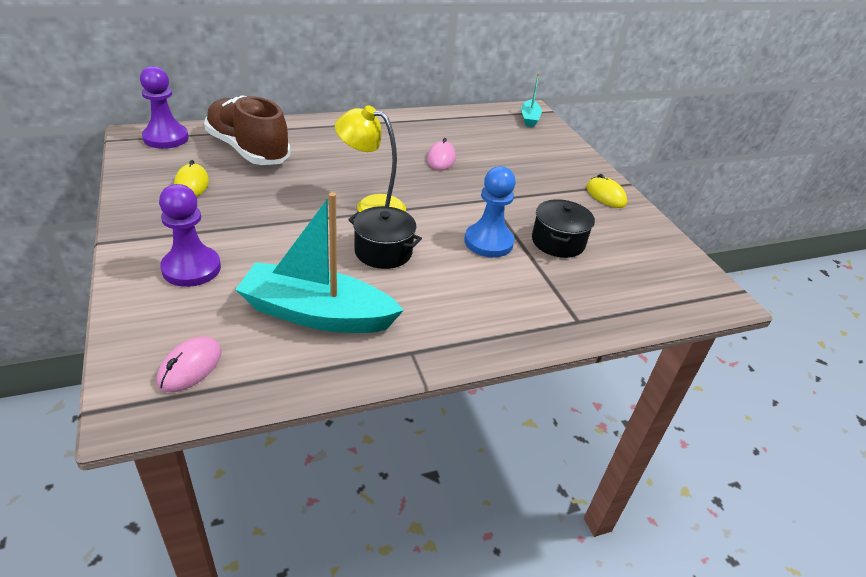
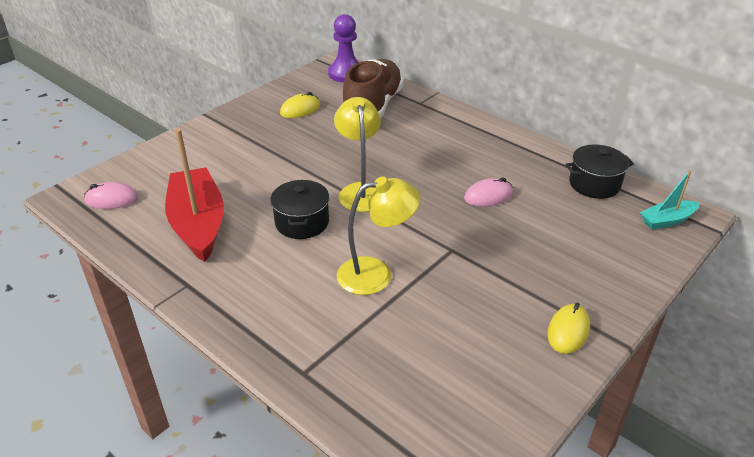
camera: 65 degrees right, 0 degrees up
purple pawn [159,184,221,287] -> none
turquoise boat [235,192,404,333] -> red boat [165,129,224,262]
blue pawn [464,166,516,257] -> yellow lamp [337,177,420,295]
black pot [532,199,595,258] -> black pot moved to [566,144,634,199]

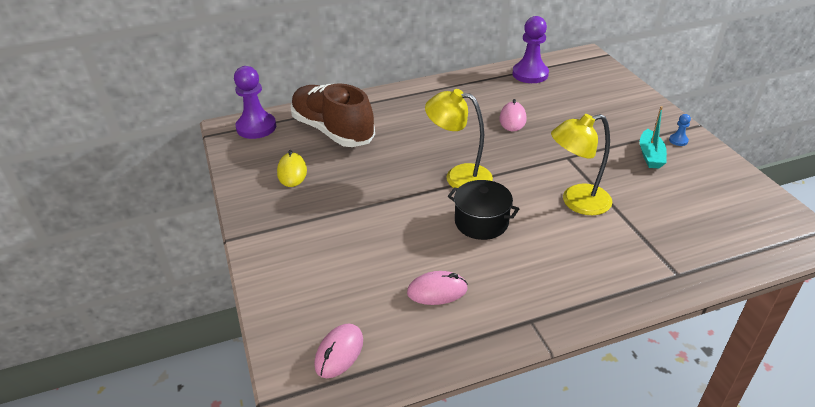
camera: 60 degrees left, 0 degrees up
red boat [165,129,224,262] -> pink mouse [407,271,468,305]
yellow lamp [337,177,420,295] -> yellow lamp turned 120 degrees counterclockwise [551,114,612,215]
yellow mouse [547,303,590,354] -> blue pawn [669,114,691,146]
black pot [566,144,634,199] -> purple pawn [512,16,549,83]
turquoise boat [640,170,700,230] -> turquoise boat moved to [640,106,667,168]

